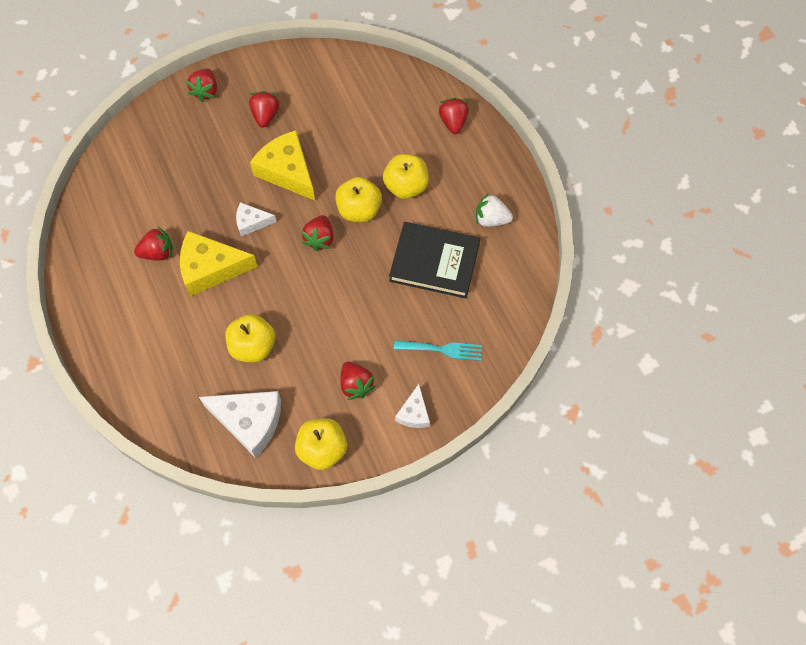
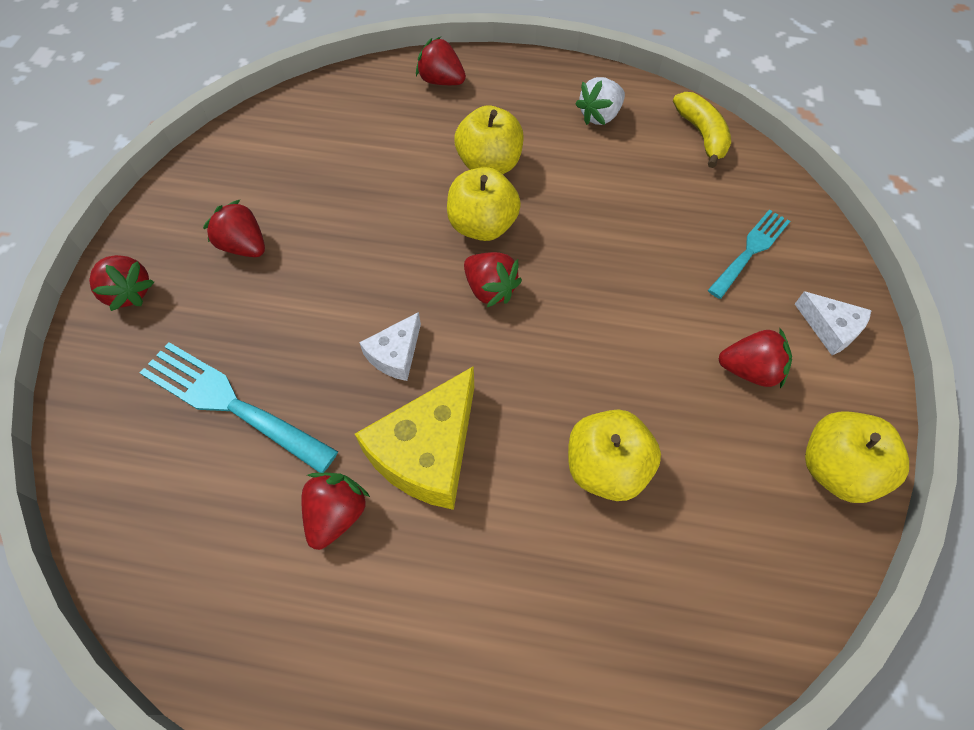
camera: 55 degrees left, 5 degrees down
white cheese [199,391,281,458] -> none
yellow cheese [250,130,315,201] -> none
black book [389,222,480,298] -> none
none -> turquoise fork [140,342,338,473]
none -> yellow banana [673,92,731,168]

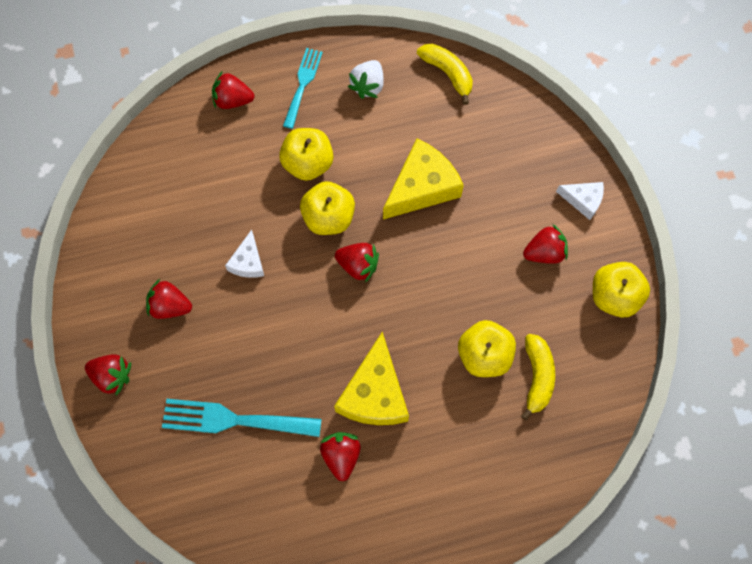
camera: 25 degrees left, 10 degrees up
white cheese [359,312,421,381] -> white cheese moved to [225,230,264,278]
turquoise fork [708,210,790,299] -> turquoise fork moved to [283,48,323,129]
none -> yellow cheese [383,139,464,219]
none -> yellow banana [521,334,555,421]

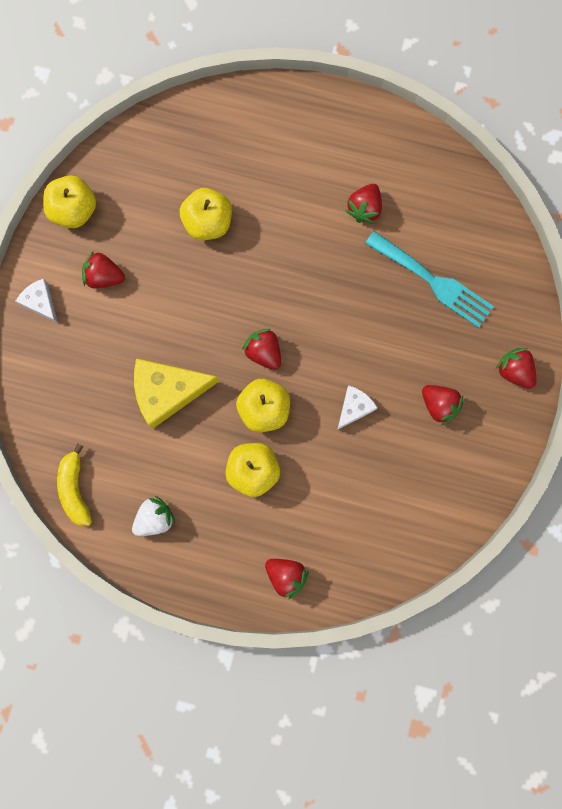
camera: 150 degrees left, 10 degrees up
turquoise fork [283,48,323,129] -> none
yellow cheese [334,332,409,425] -> none
yellow banana [521,334,555,421] -> none

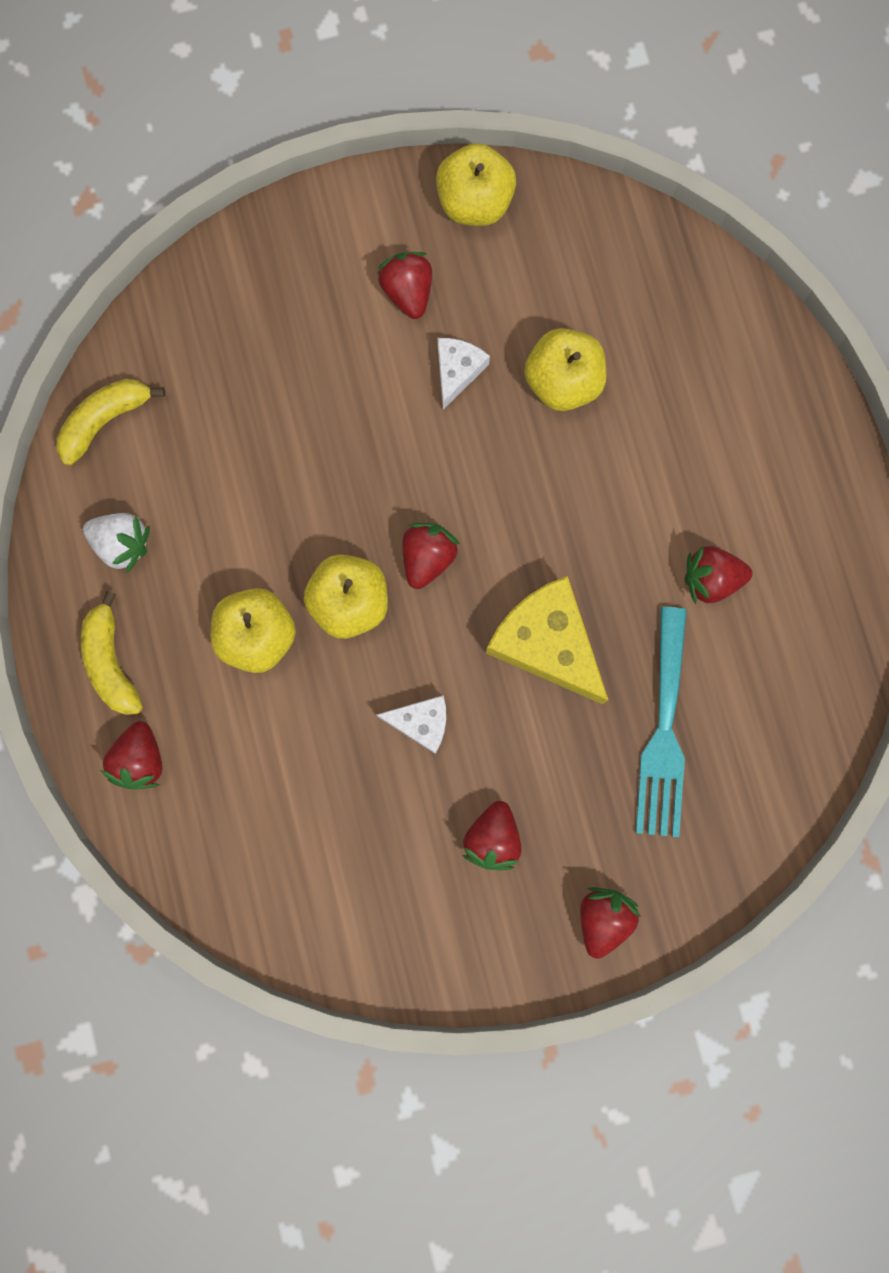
camera: 60 degrees right, 0 degrees up
white cheese [16,279,58,323] -> white cheese moved to [437,338,490,410]
yellow cheese [134,358,219,429] -> yellow cheese moved to [486,576,608,704]
none -> yellow banana [81,591,143,715]

